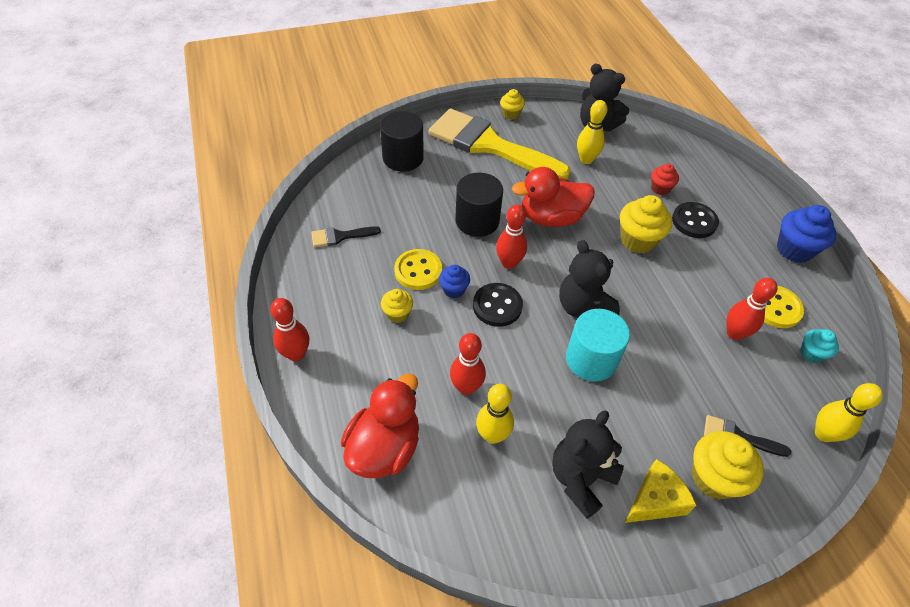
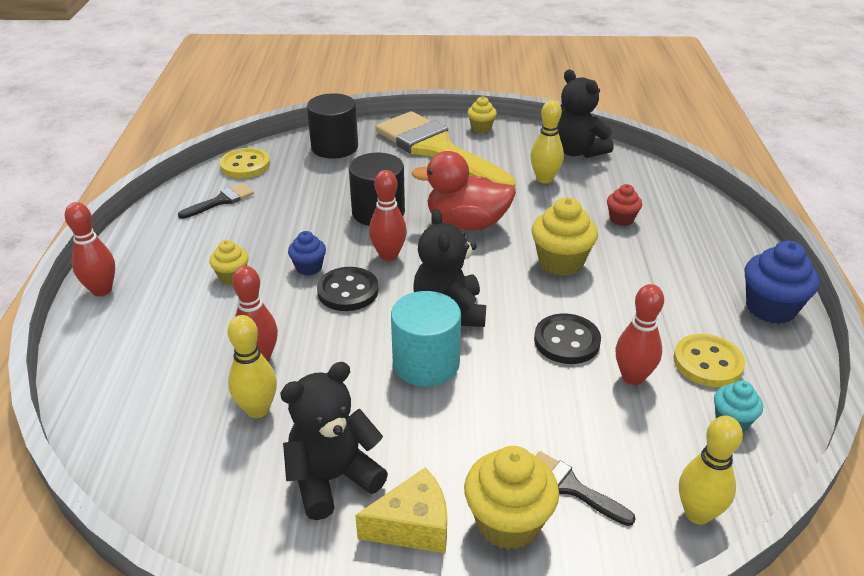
camera: 20 degrees right, 15 degrees down
black brush [311,226,381,247] -> black brush turned 135 degrees clockwise [178,183,254,219]
red duck [341,374,419,478] -> none
yellow button [394,249,442,290] -> yellow button moved to [219,148,270,178]
black button [672,202,719,238] -> black button moved to [534,314,601,364]

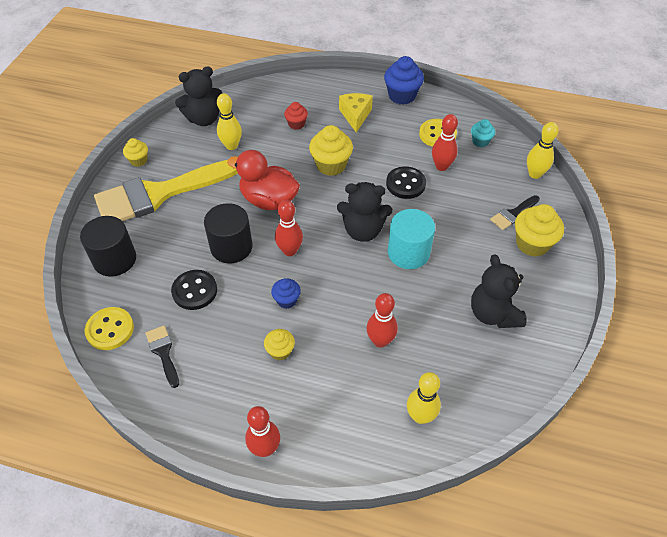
camera: 75 degrees left, 15 degrees up
yellow bowling pin [228,315,277,418] -> yellow bowling pin moved to [407,372,441,424]
black button [317,267,379,311] -> black button moved to [171,270,217,310]
yellow cheese [355,467,447,553] -> yellow cheese moved to [339,93,373,132]
red duck [411,151,516,230] -> red duck turned 90 degrees clockwise [227,150,300,210]

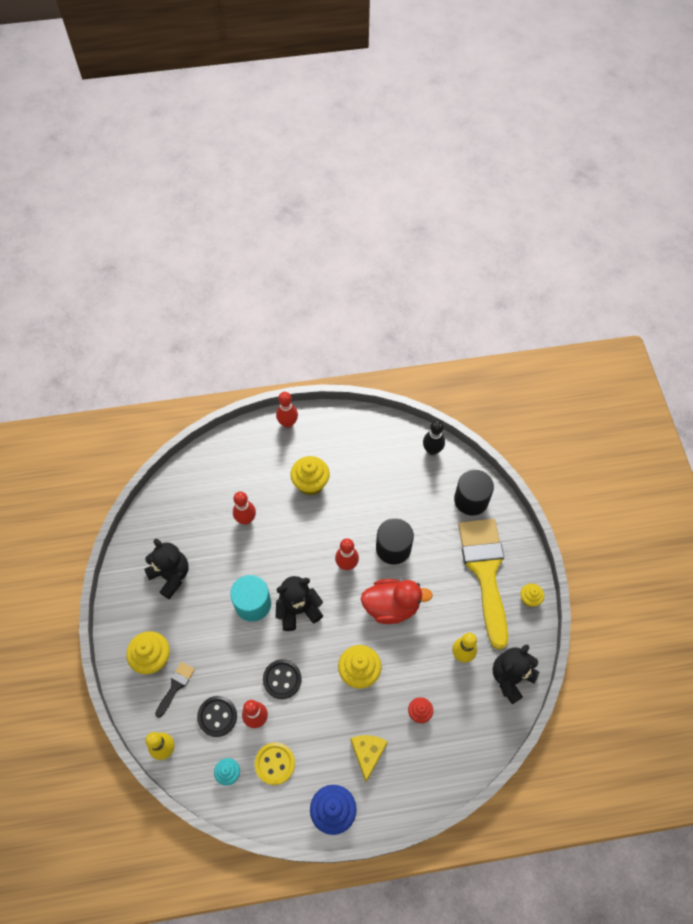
camera: 155 degrees right, 10 degrees up
yellow button [85,307,134,350] -> black bowling pin [423,420,445,455]
yellow brush [94,160,238,221] -> yellow brush turned 45 degrees counterclockwise [458,519,508,650]
black brush [146,326,179,388] -> none
black button [171,270,217,310] -> black button moved to [197,696,237,737]
yellow cupcake [264,329,295,361] -> yellow cupcake [290,456,330,496], size x1.74
blue cupcake [271,278,301,309] -> none
yellow cheese [339,93,373,132] -> yellow cheese turned 150 degrees counterclockwise [351,735,388,782]
yellow bowling pin [407,372,441,424] -> none

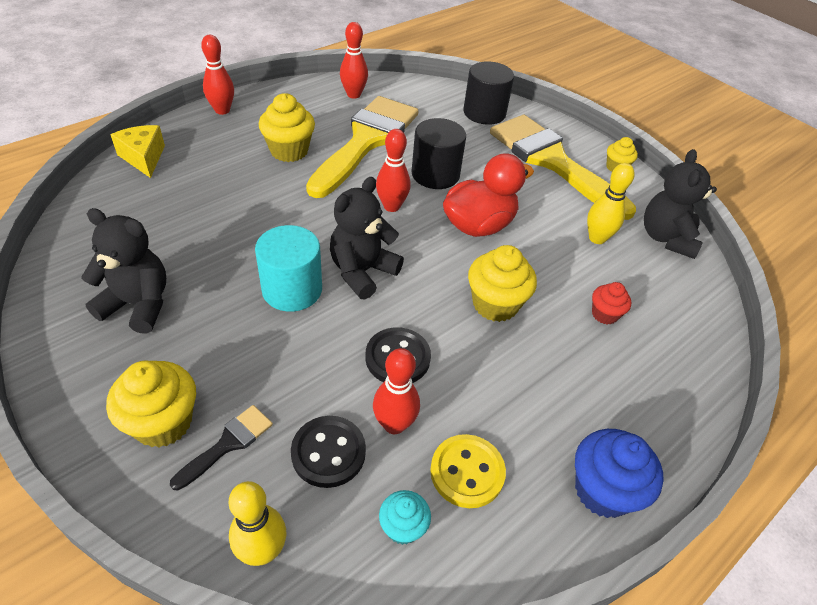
camera: 35 degrees left, 15 degrees down
black brush [155,662,195,718] -> black brush turned 45 degrees clockwise [170,405,273,490]
red bowling pin [233,491,256,525] -> red bowling pin moved to [340,22,368,98]
yellow cheese [351,735,388,782] -> yellow cheese moved to [110,125,165,178]
black bowling pin [423,420,445,455] -> none
none -> yellow brush [306,96,418,198]

